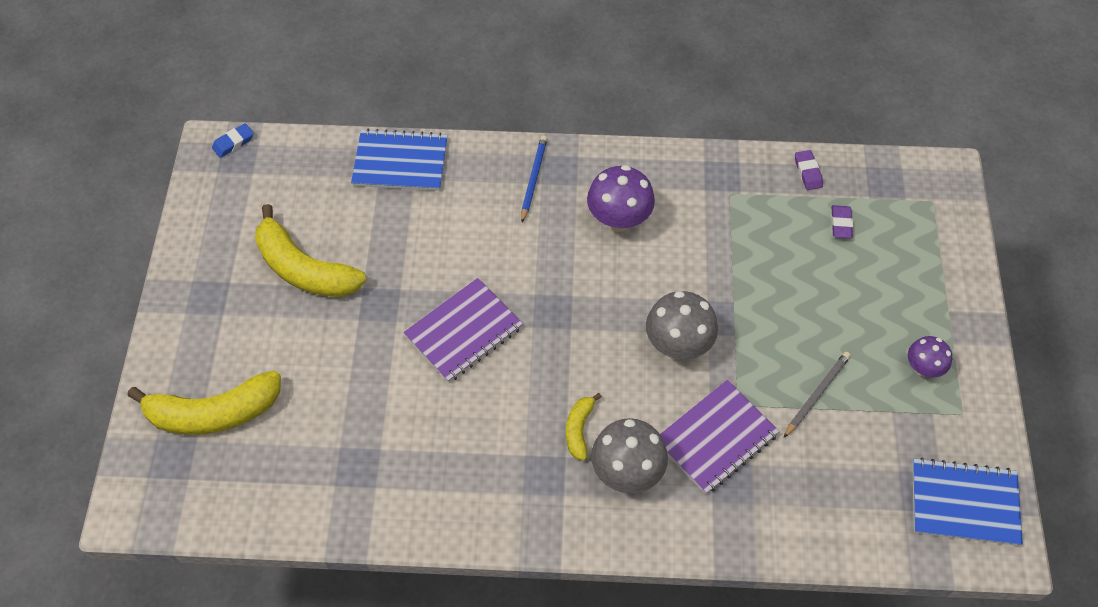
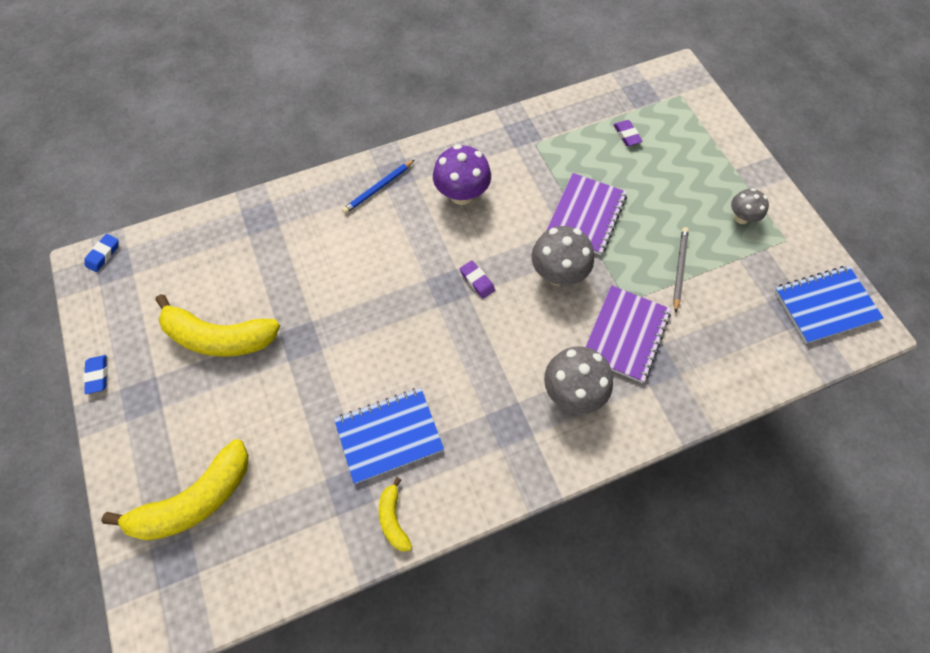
camera: 25 degrees left, 5 degrees up
blue notebook [351,129,448,191] -> blue notebook moved to [334,387,444,484]
purple notebook [404,278,523,383] -> purple notebook moved to [546,173,627,255]
blue pencil [521,136,547,222] -> blue pencil turned 120 degrees counterclockwise [342,160,414,214]
yellow banana [566,393,602,461] -> yellow banana moved to [379,477,412,552]
purple eraser [795,150,823,190] -> purple eraser moved to [460,260,495,299]
purple mushroom [908,336,952,378] -> grey mushroom [731,188,769,224]
none -> blue eraser [83,355,107,394]

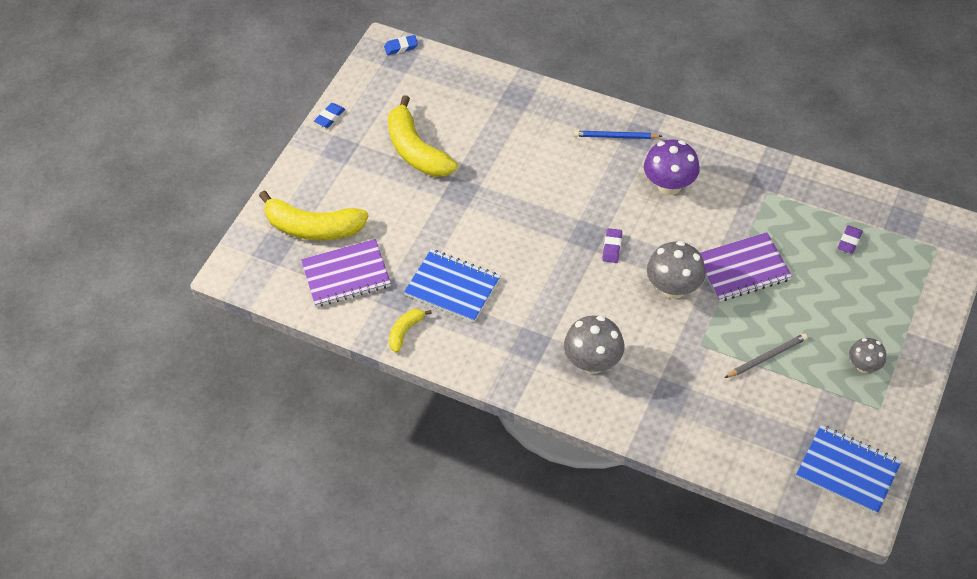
camera: 50 degrees right, 10 degrees down
purple notebook [586,285,671,383] -> purple notebook moved to [301,239,391,307]

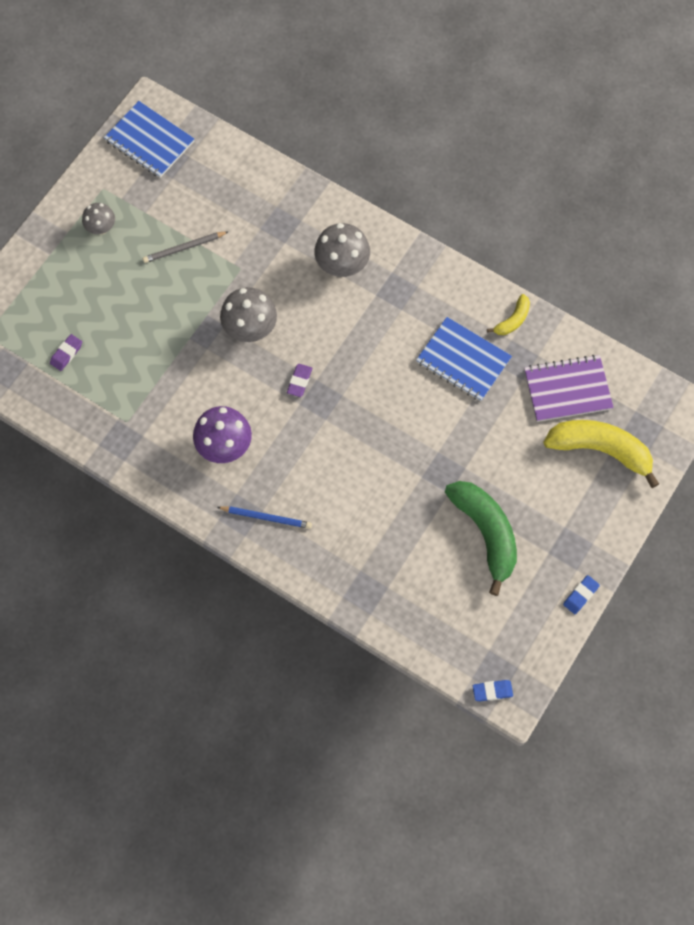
camera: 175 degrees left, 15 degrees up
yellow banana [388,95,458,177] -> green banana [445,481,517,596]
purple notebook [700,232,792,301] -> none

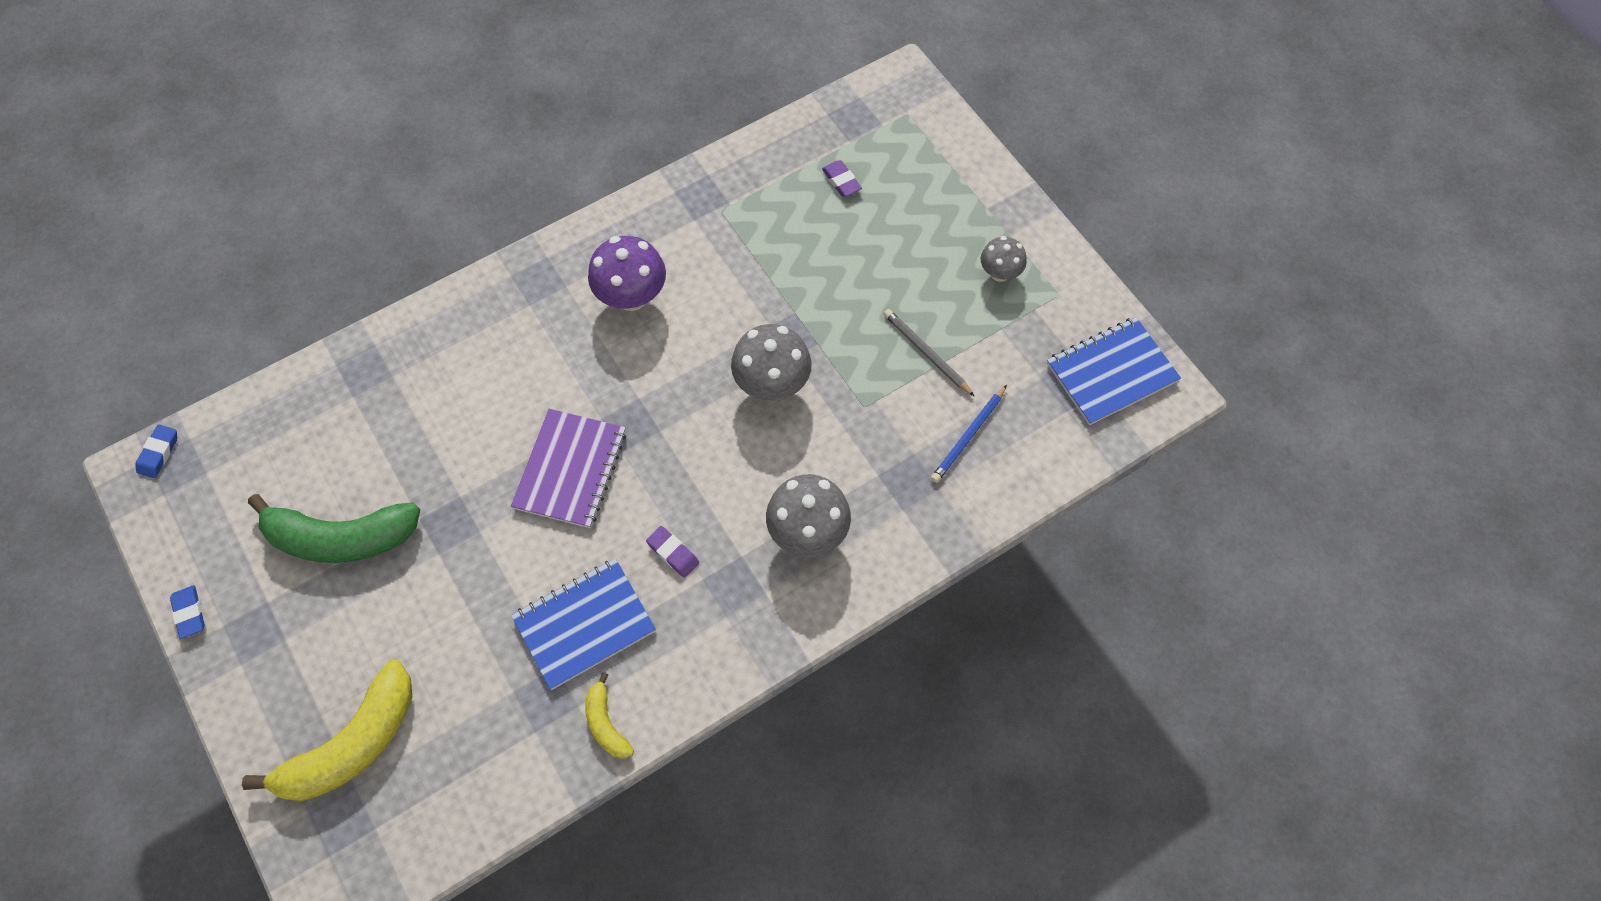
camera: 115 degrees right, 5 degrees down
grey pencil [143,231,229,263] -> grey pencil turned 45 degrees counterclockwise [884,309,974,396]
blue pencil [217,506,312,529] -> blue pencil moved to [931,385,1007,483]
purple eraser [287,364,312,397] -> purple eraser moved to [646,526,699,578]
purple notebook [524,355,614,422] -> purple notebook moved to [511,409,626,528]

